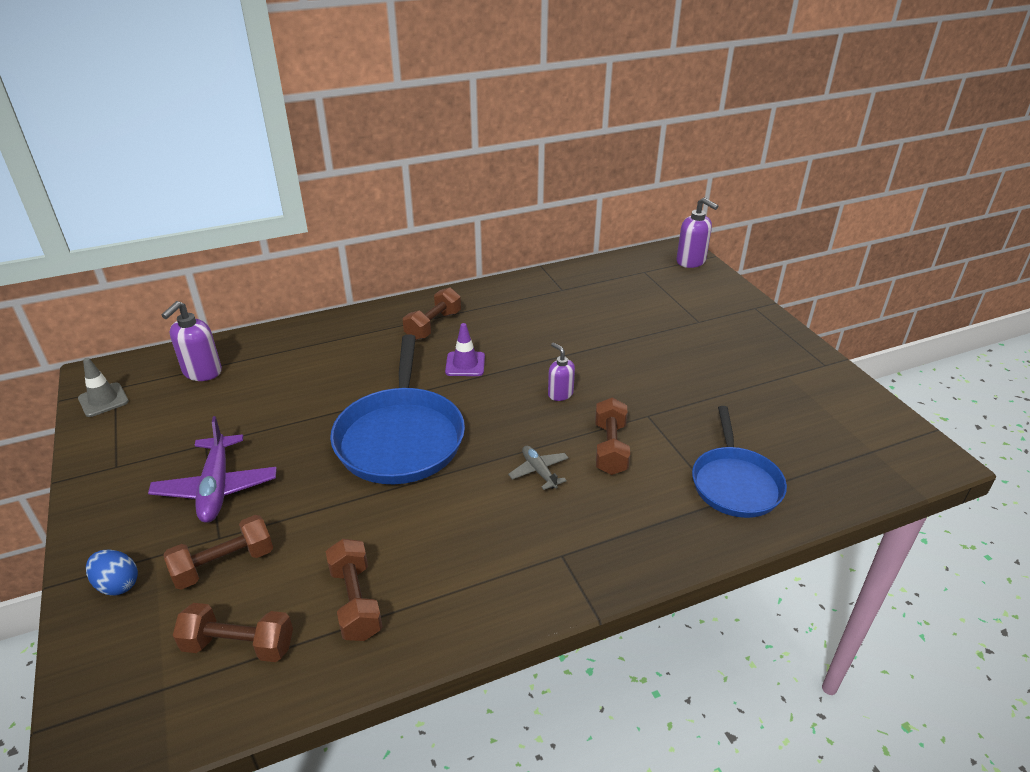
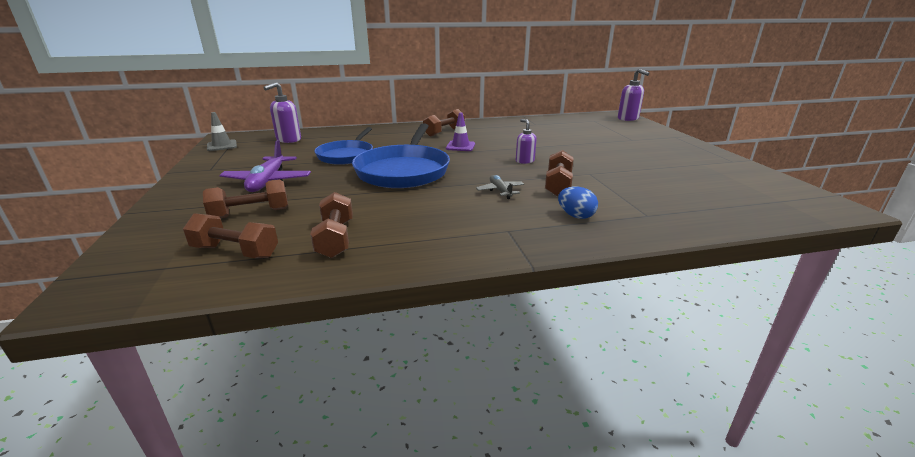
camera: 10 degrees right, 10 degrees down
blue egg [86,550,138,596] -> blue egg moved to [558,186,598,219]
blue pan [692,406,787,518] -> blue pan moved to [314,127,373,165]

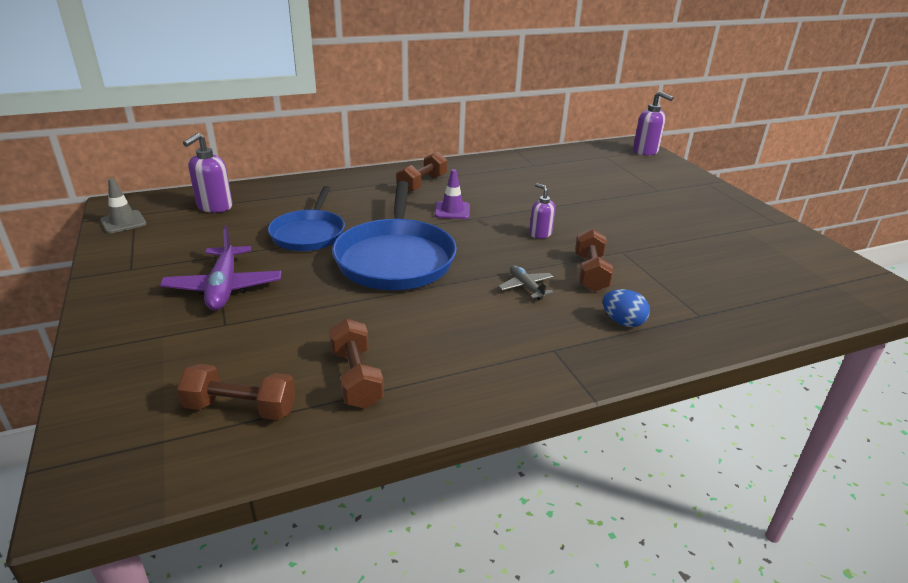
camera: 10 degrees left, 5 degrees up
brown dumbbell [203,180,288,218] -> none

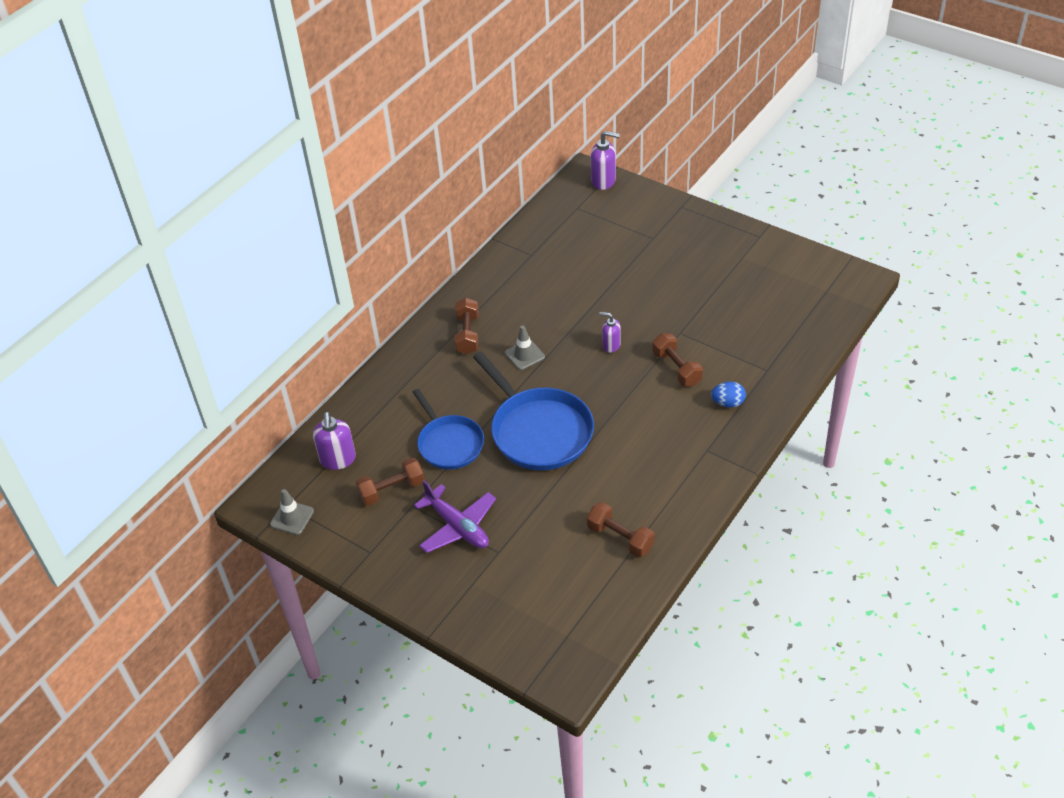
camera: 30 degrees left, 15 degrees up
brown dumbbell [177,364,296,420] -> brown dumbbell moved to [356,458,425,506]
purple traffic cone [435,169,470,219] -> grey traffic cone [505,325,545,370]
grey plane [498,265,554,300] -> none

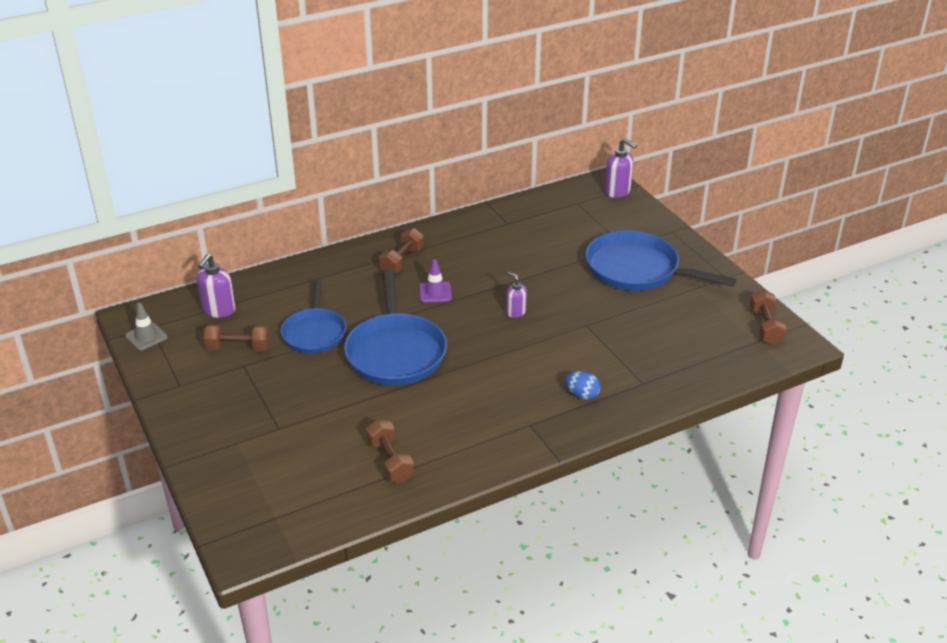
camera: 25 degrees right, 10 degrees down
purple plane [414,480,496,553] -> none
grey traffic cone [505,325,545,370] -> purple traffic cone [419,259,452,303]
brown dumbbell [652,333,703,386] -> brown dumbbell moved to [750,290,787,345]
none -> blue pan [586,230,736,291]

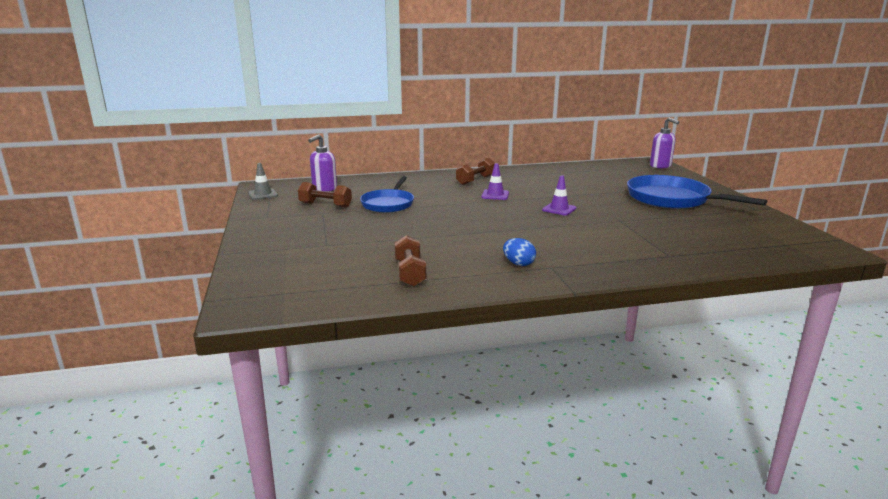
camera: 15 degrees right, 15 degrees down
blue pan [344,270,447,385] -> none
purple soap dispenser [506,272,527,318] -> purple traffic cone [542,175,577,216]
blue egg [565,371,601,400] -> blue egg moved to [503,238,536,266]
brown dumbbell [750,290,787,345] -> none

